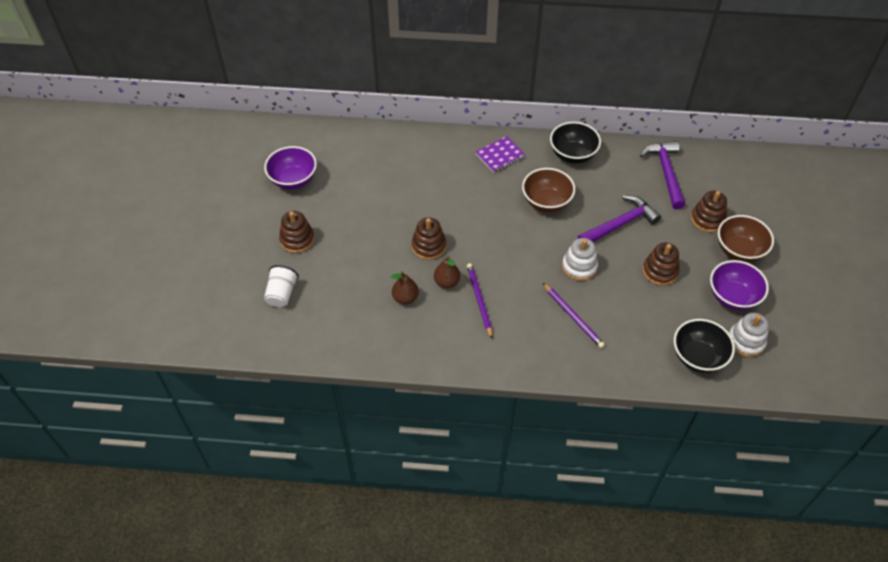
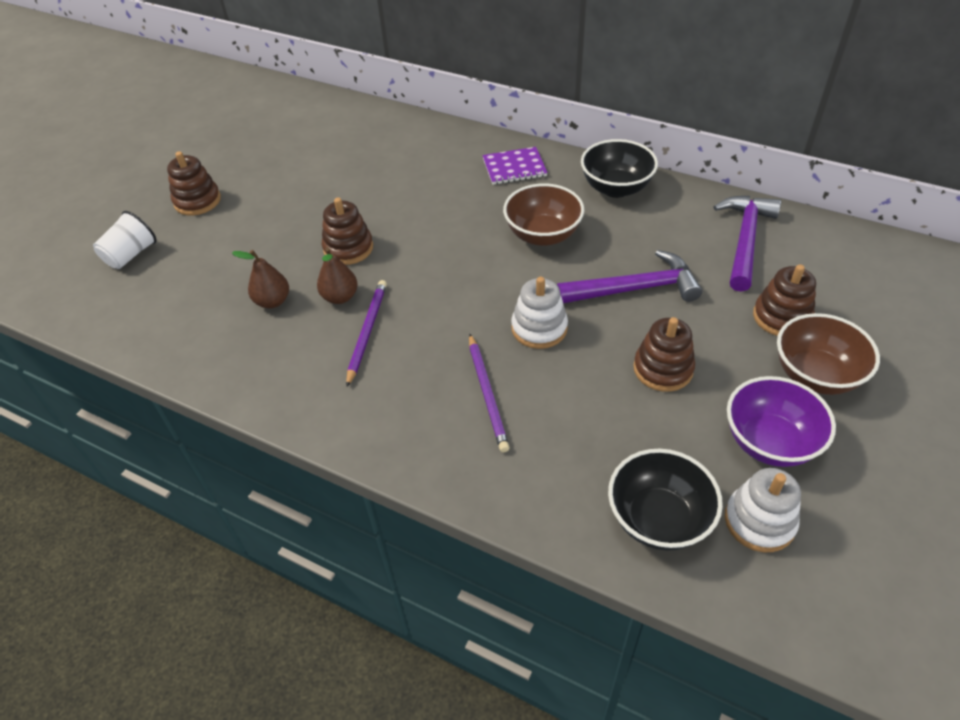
camera: 25 degrees right, 5 degrees down
purple bowl [264,146,317,190] -> none

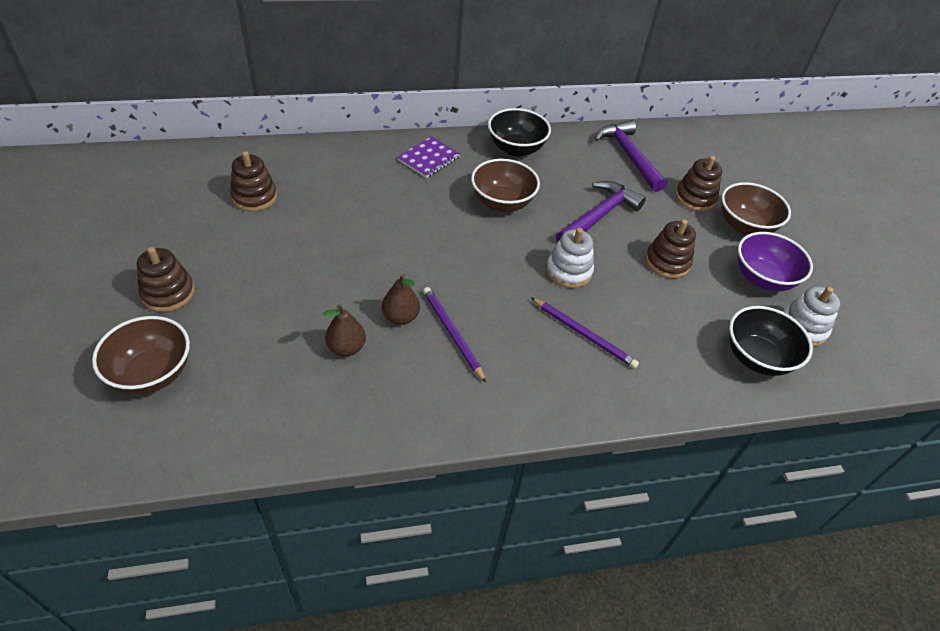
camera: 45 degrees left, 0 degrees up
white cup [93,211,157,269] -> brown bowl [92,316,190,394]
brown stacking toy [322,198,373,265] -> brown stacking toy moved to [230,151,277,211]

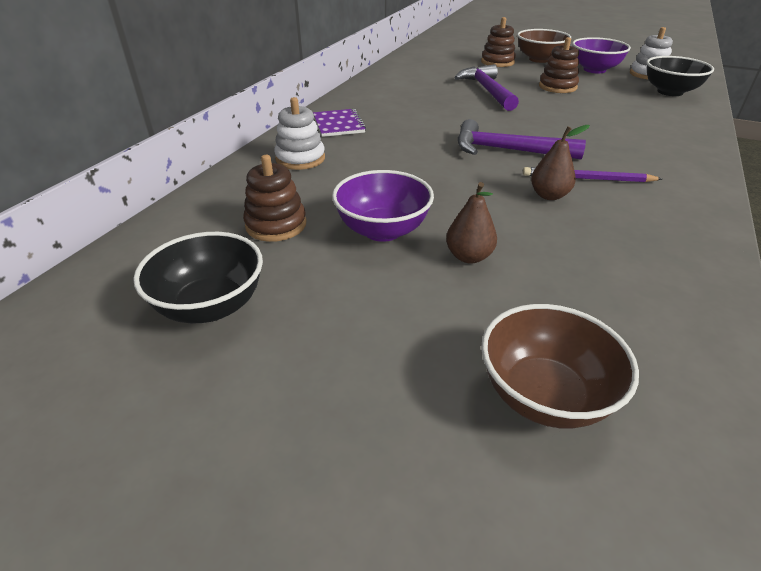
camera: 50 degrees left, 10 degrees down
brown stacking toy [137,247,195,312] -> none
brown pear [323,304,366,356] -> brown pear moved to [446,182,497,264]
brown bowl [471,159,540,212] -> none
black bowl [488,108,551,157] -> black bowl moved to [133,232,263,323]
purple pencil [531,297,639,369] -> none
white stacking toy [546,228,594,288] -> white stacking toy moved to [274,97,325,170]
purple hammer [595,120,667,192] -> purple hammer moved to [458,119,586,160]
none -> purple bowl [332,170,434,242]

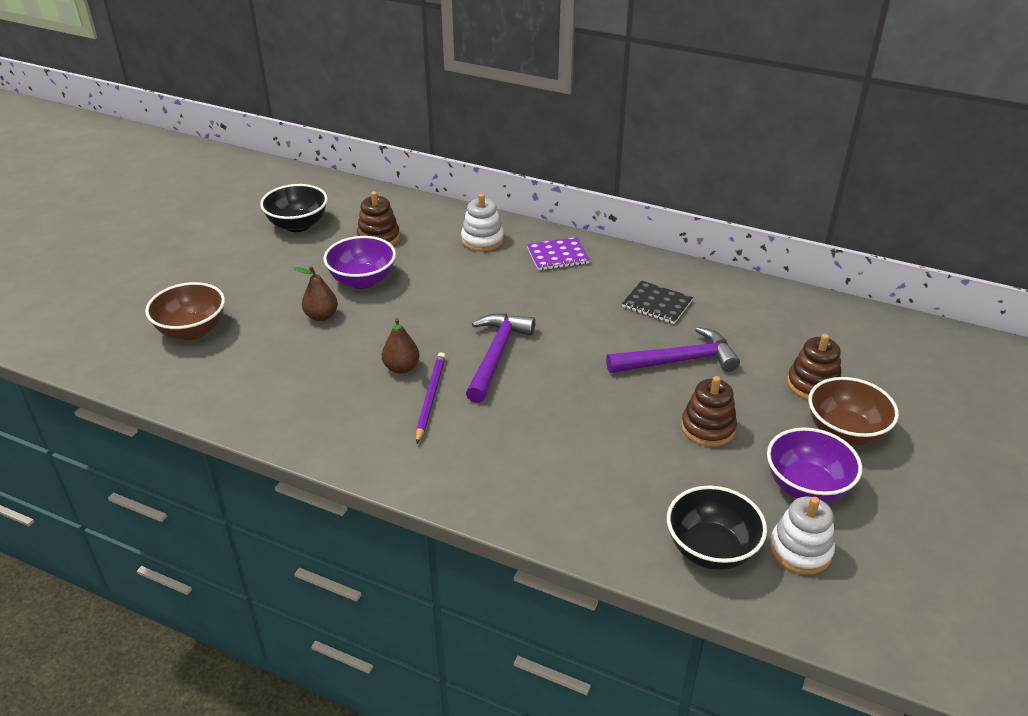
camera: 90 degrees right, 0 degrees up
none -> black notebook [622,280,693,324]

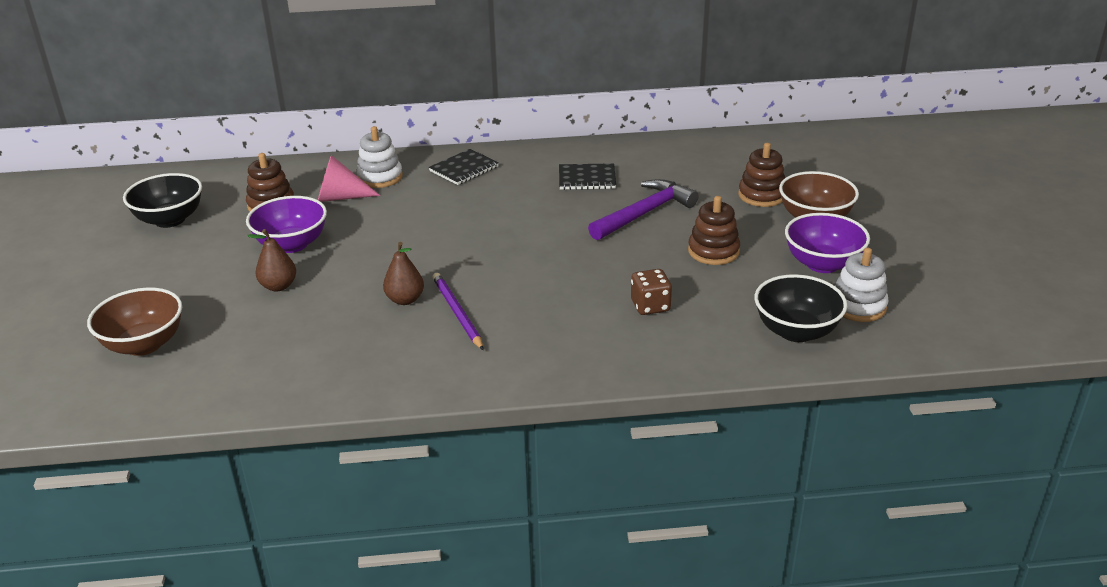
camera: 30 degrees left, 5 degrees down
purple hammer [466,313,535,403] -> none
purple notebook [527,237,590,270] -> black notebook [429,149,499,185]
none -> pink cone [318,155,380,202]
none -> brown dice [631,269,672,315]

